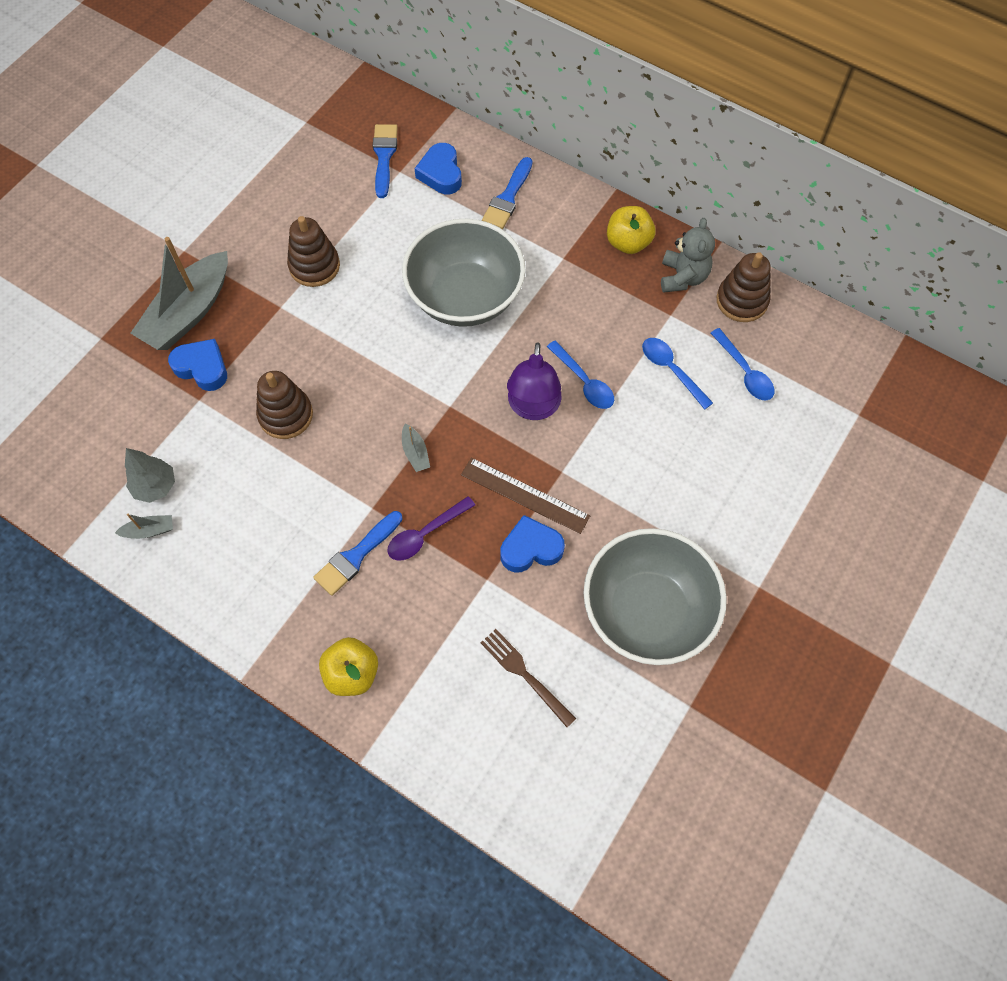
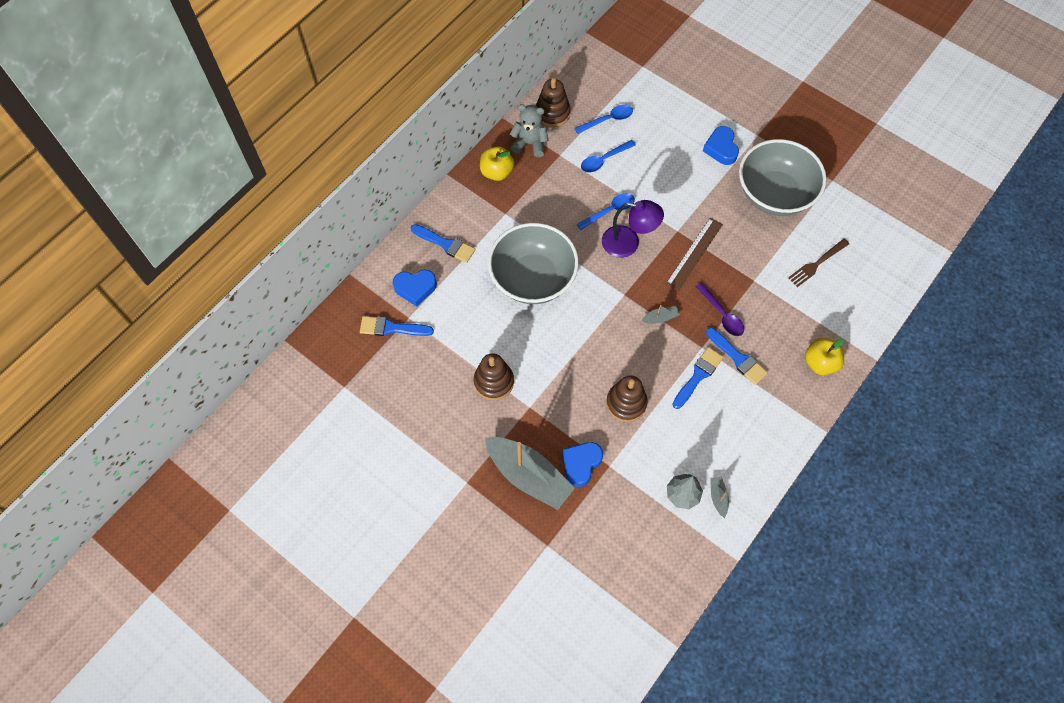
camera: 85 degrees left, 0 degrees up
blue heart [500,515,565,572] -> blue heart moved to [703,126,739,165]
none -> blue brush [672,347,723,409]

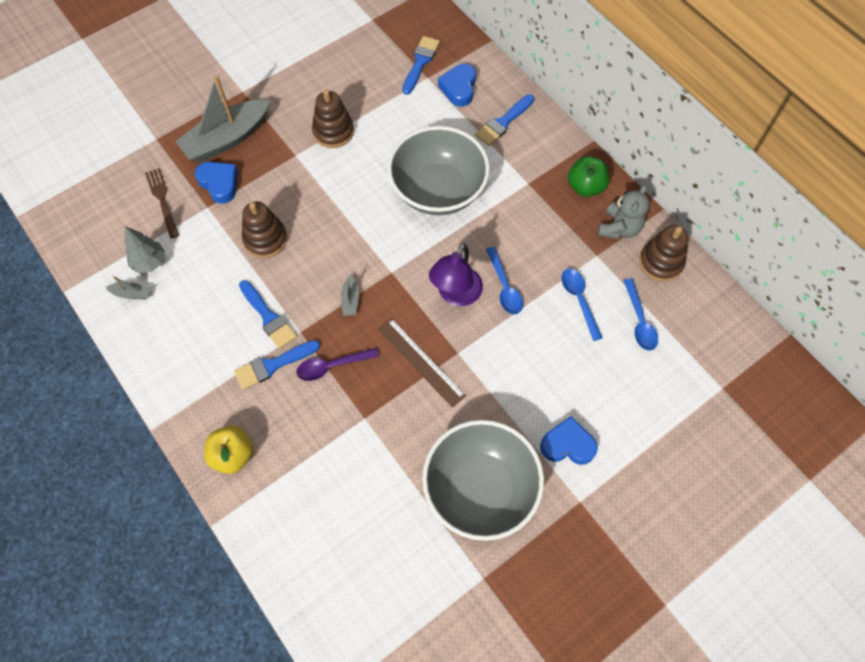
camera: 105 degrees right, 0 degrees up
yellow apple [480,146,514,181] -> green apple [568,156,609,197]
brown fork [788,239,849,287] -> brown fork moved to [145,168,179,239]

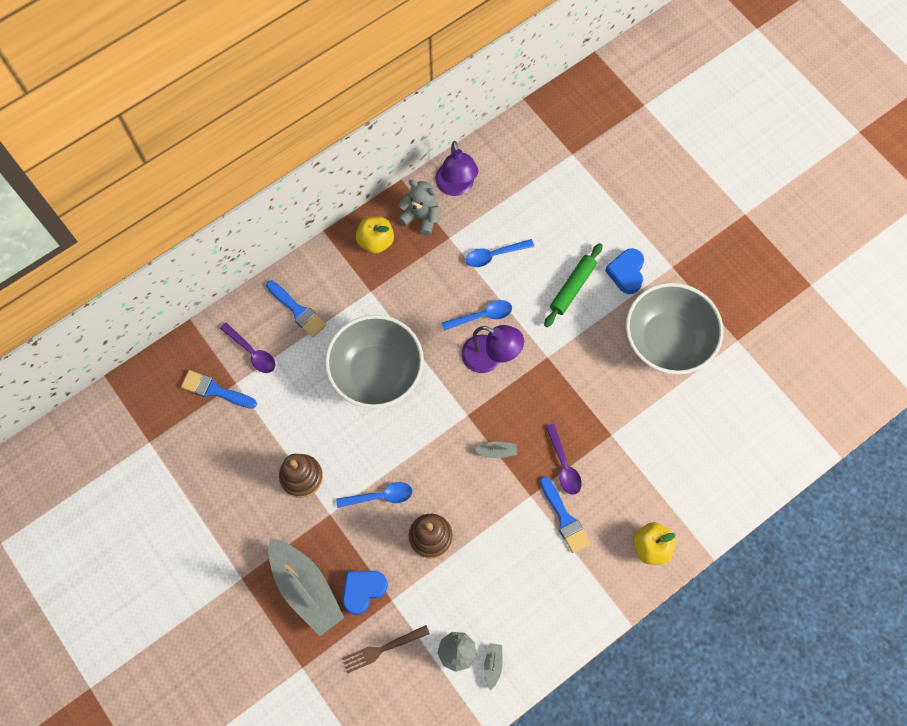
camera: 90 degrees left, 5 degrees up
blue brush [239,280,297,349] -> none
brown ruler [378,318,466,408] -> none
blue heart [438,64,476,107] -> purple spoon [220,322,275,373]
green apple [568,156,609,197] -> yellow apple [356,216,394,254]
blue spoon [623,278,658,351] -> blue spoon moved to [336,482,412,508]
brown stacking toy [639,225,688,282] -> purple lamp [435,141,478,196]
none -> green rolling pin [544,243,602,327]

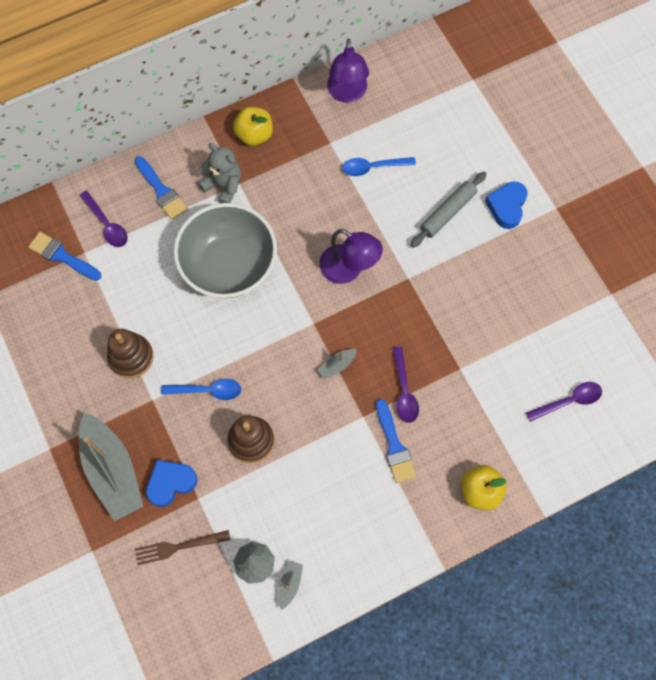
camera: 10 degrees right, 0 degrees up
grey teddy bear [398,180,438,235] -> grey teddy bear moved to [198,143,241,203]
blue spoon [442,300,512,331] -> none
grey boat [474,442,517,458] -> grey boat turned 135 degrees clockwise [318,349,357,379]
green rolling pin [544,243,602,327] -> grey rolling pin [411,172,487,248]
grey bowl [626,283,723,374] -> none
none -> purple spoon [526,382,602,422]

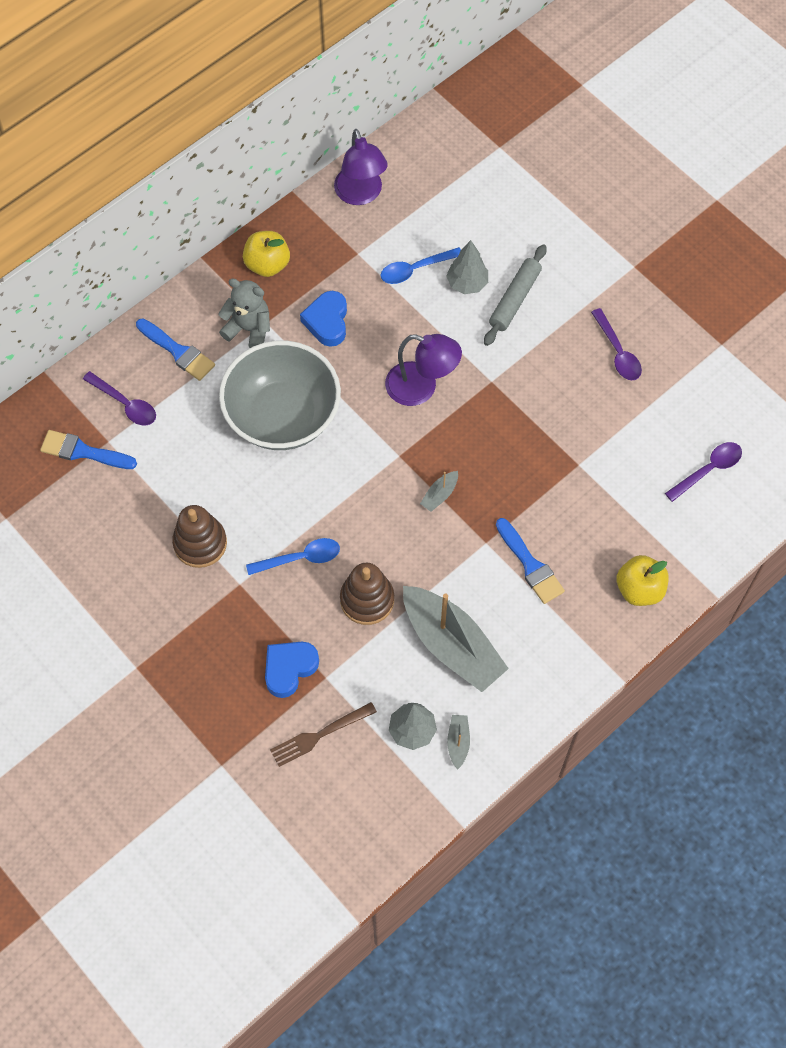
camera: 15 degrees left, 5 degrees down
grey boat [79,413,144,521] -> grey boat moved to [403,586,509,692]
purple spoon [392,347,419,423] -> purple spoon moved to [591,308,642,380]
blue heart [485,182,528,229] -> blue heart moved to [300,291,347,347]
none -> grey tree [446,240,488,294]

